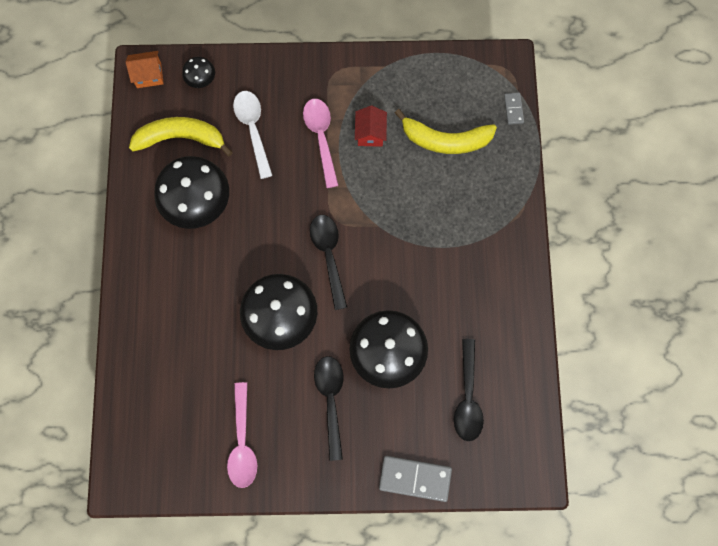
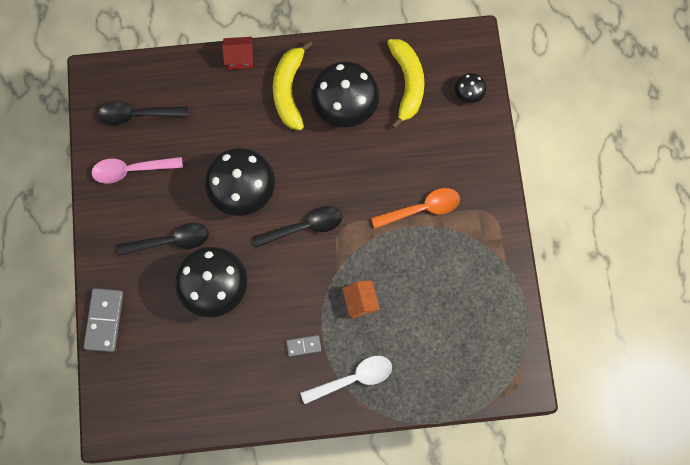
camera: 85 degrees right, 0 degrees up
orange house [126,51,164,88] -> orange house moved to [342,280,380,318]
white spoon [233,91,273,179] -> white spoon moved to [300,356,392,404]
pink spoon [303,99,339,188] -> orange spoon [371,188,460,229]
red house [355,106,387,147] -> red house moved to [222,37,253,69]
yellow banana [395,109,497,154] -> yellow banana moved to [273,41,313,130]
black spoon [454,339,484,441] -> black spoon moved to [98,101,188,125]
grey domino [504,93,524,125] -> grey domino moved to [286,335,321,357]

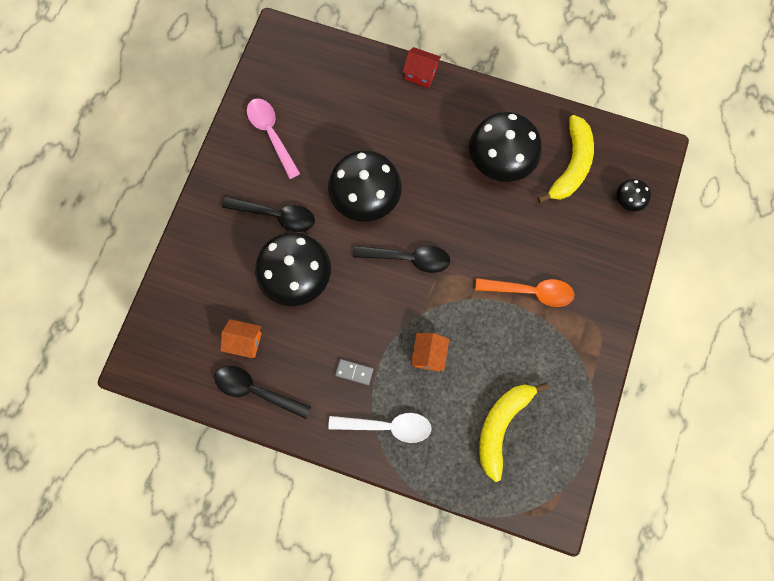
camera: 25 degrees right, 0 degrees up
grey domino [84,288,123,352] -> none
pink spoon [91,157,183,184] -> pink spoon turned 45 degrees clockwise [247,98,300,179]
black spoon [98,101,188,125] -> black spoon moved to [214,366,311,419]
yellow banana [273,41,313,130] -> yellow banana moved to [479,383,549,482]
none -> orange house [220,319,262,358]

